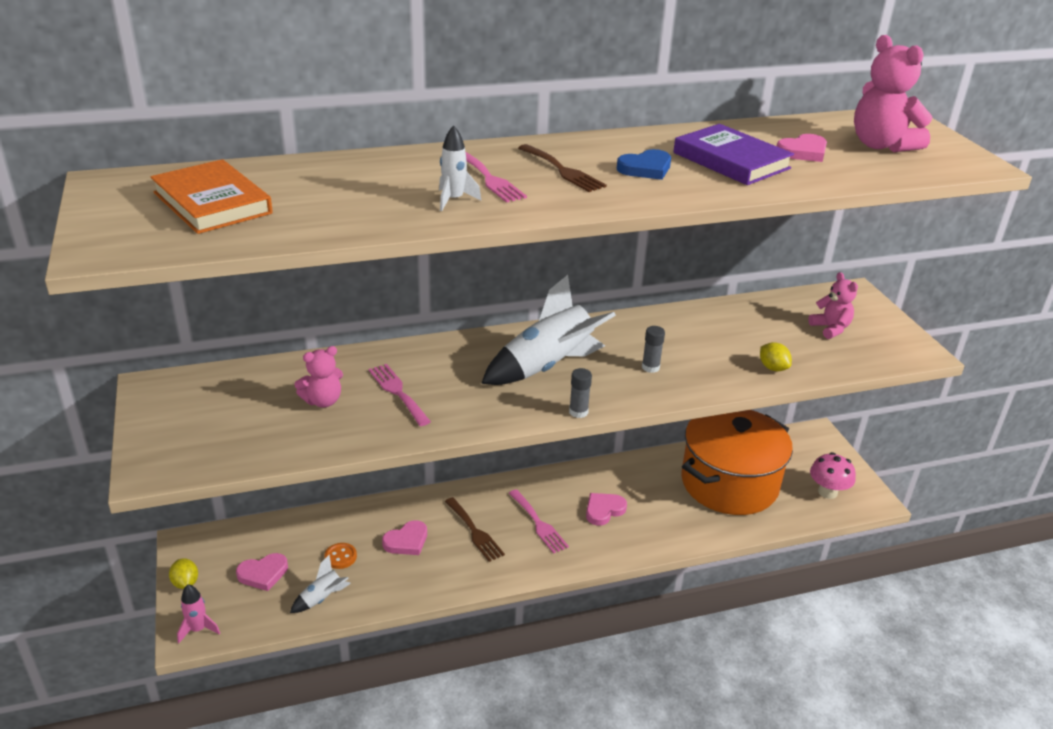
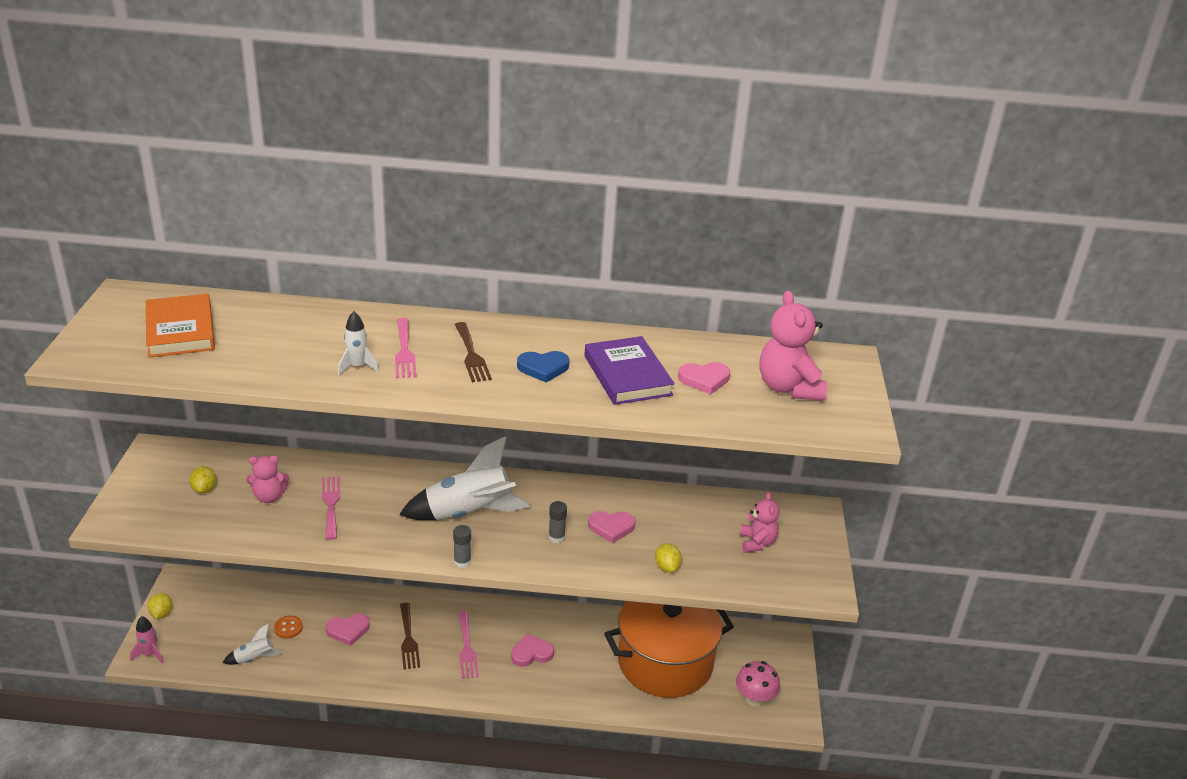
camera: 20 degrees right, 0 degrees up
pink heart [236,553,288,591] -> pink heart moved to [588,511,636,543]
none -> yellow lemon [189,466,216,493]

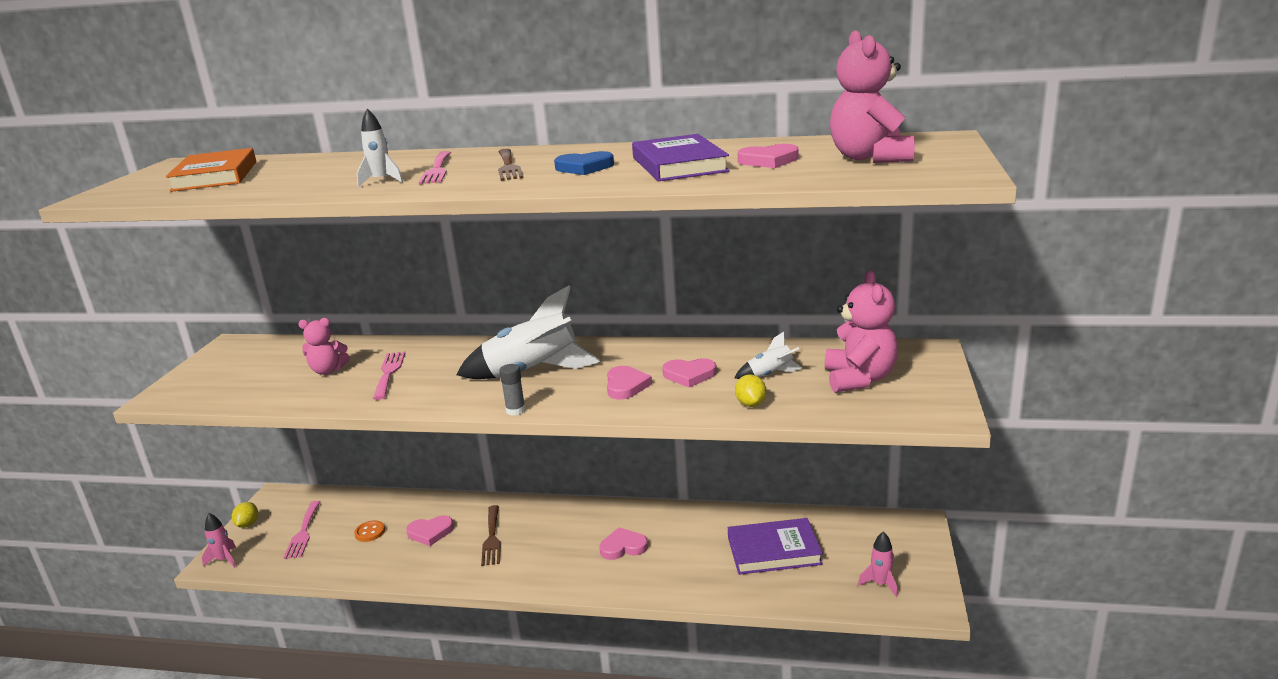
camera: 10 degrees right, 10 degrees down
yellow lemon [189,466,216,493] -> none
white rocket [223,624,282,665] -> white rocket moved to [735,331,802,379]
pink fork [458,611,479,679] -> pink fork moved to [283,501,320,559]
grey glue stick [548,501,567,543] -> pink heart [607,366,652,399]
orange pot [604,601,734,698] -> purple book [728,518,823,575]
pink mushroom [736,661,780,707] -> pink rocket [858,531,898,597]
pink teddy bear [740,492,780,553] -> pink teddy bear [825,270,898,393], size x1.62

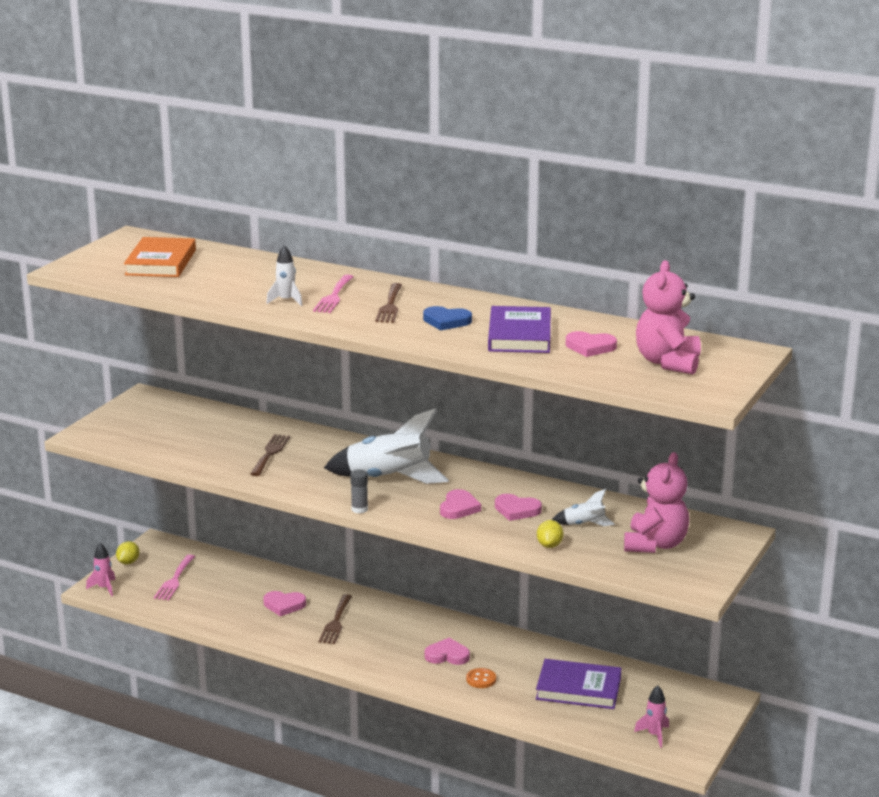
camera: 15 degrees right, 0 degrees up
pink teddy bear [298,318,350,375] -> none
orange button [354,520,385,542] -> orange button moved to [466,668,496,688]
pink fork [373,351,405,400] -> brown fork [250,434,290,476]

